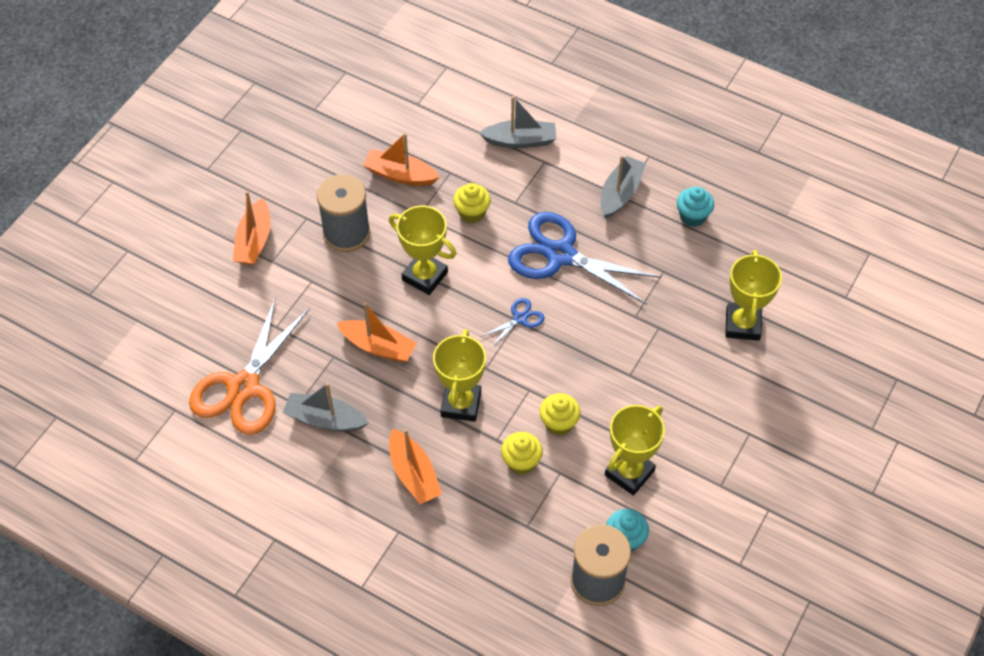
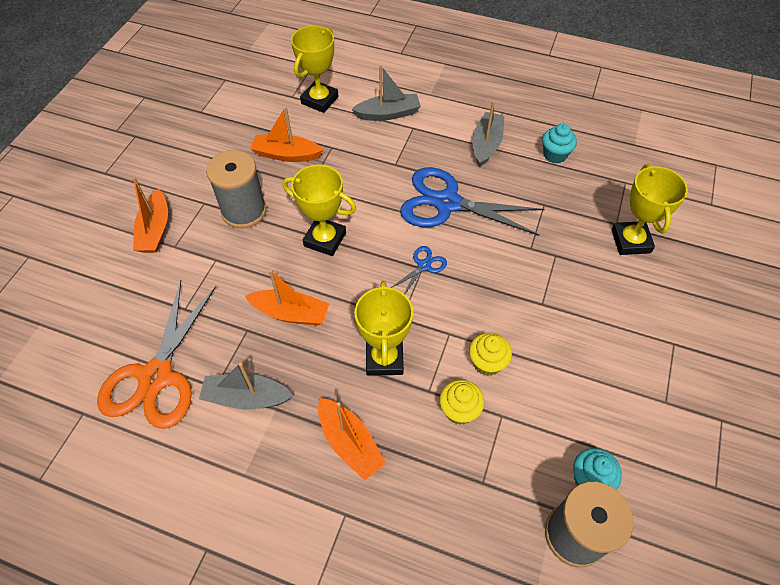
camera: 10 degrees left, 0 degrees up
yellow cupcake [453,183,491,223] -> none
yellow trophy [605,405,665,496] -> yellow trophy moved to [291,26,339,113]

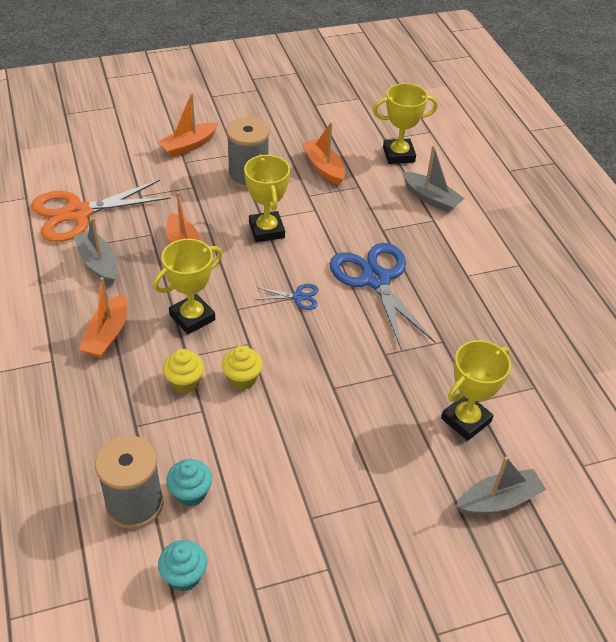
camera: 50 degrees right, 10 degrees down
grey boat [472,101,504,167] -> grey boat moved to [456,456,546,515]
turquoise cupcake [542,124,577,164] -> turquoise cupcake moved to [158,540,207,591]

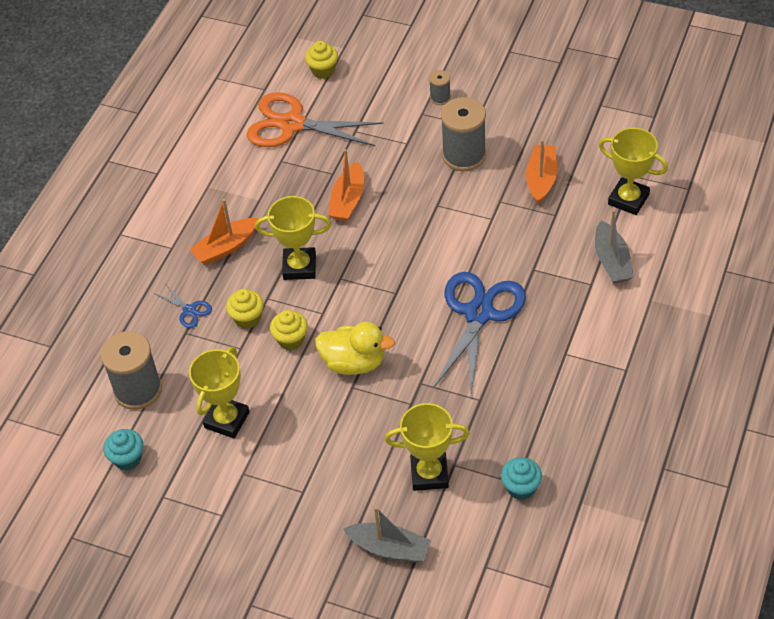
camera: 45 degrees right, 5 degrees up
grey boat [73,217,118,285] -> none
orange boat [158,93,218,157] -> grey spool [429,70,451,105]
turquoise cupcake [166,459,212,507] -> turquoise cupcake moved to [501,457,542,500]
yellow trophy [244,154,290,242] -> yellow trophy moved to [189,347,250,438]
blue scissors [255,284,318,310] -> blue scissors moved to [154,283,212,328]
none -> yellow cupcake [305,41,338,79]
none -> yellow duck [315,322,395,375]

